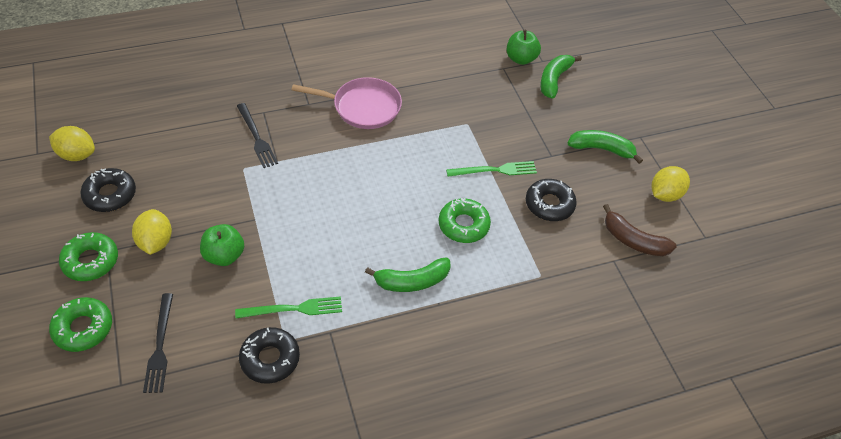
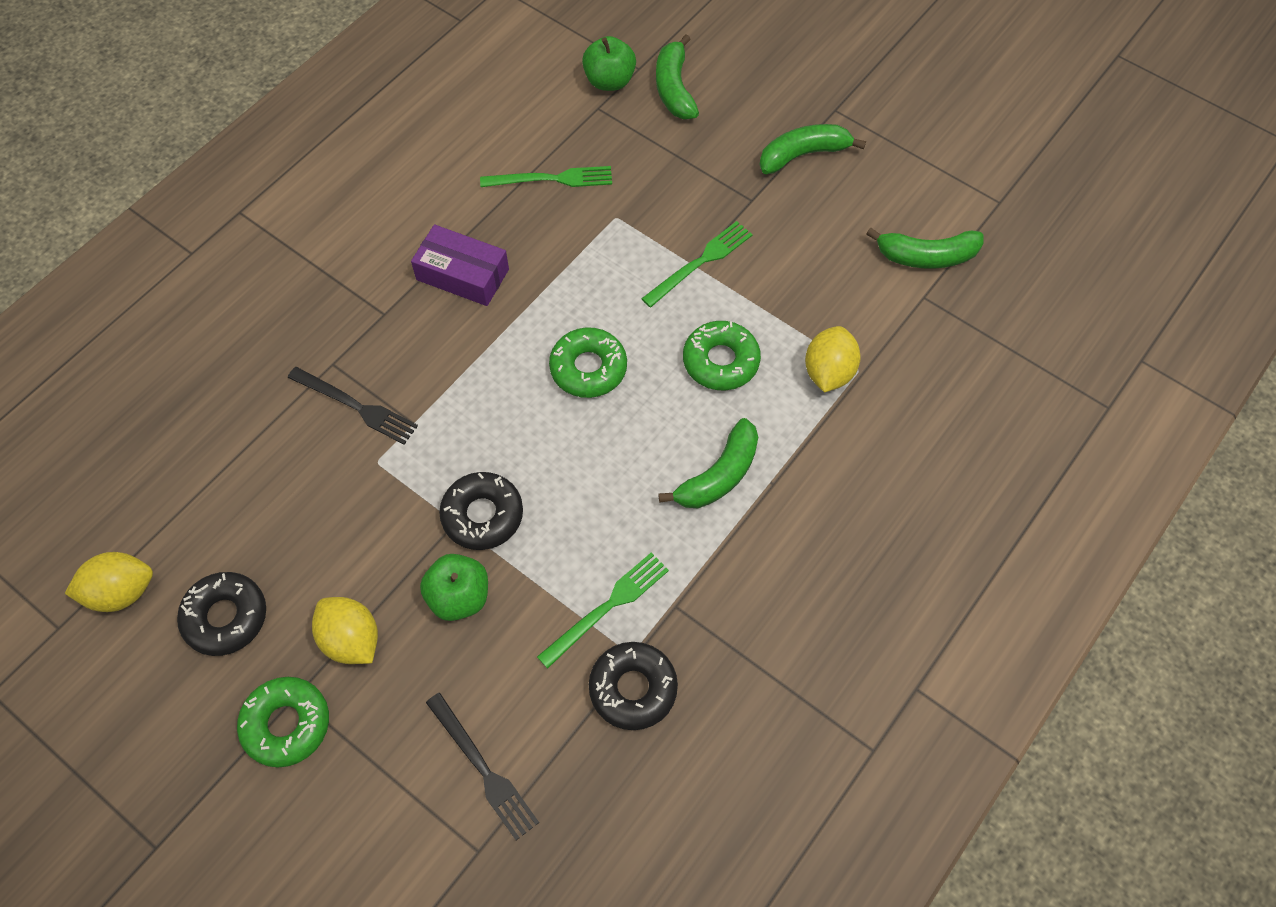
camera: 30 degrees left, 10 degrees up
green donut [49,297,112,352] -> green donut moved to [549,328,627,398]
pink pan [292,77,402,129] -> purple box [411,225,509,306]
black donut [526,179,577,221] -> black donut moved to [439,472,523,550]
brown banana [603,204,677,256] -> green banana [866,228,984,269]
yellow lemon [651,166,690,202] -> yellow lemon moved to [805,326,861,393]
none -> green fork [480,166,612,187]

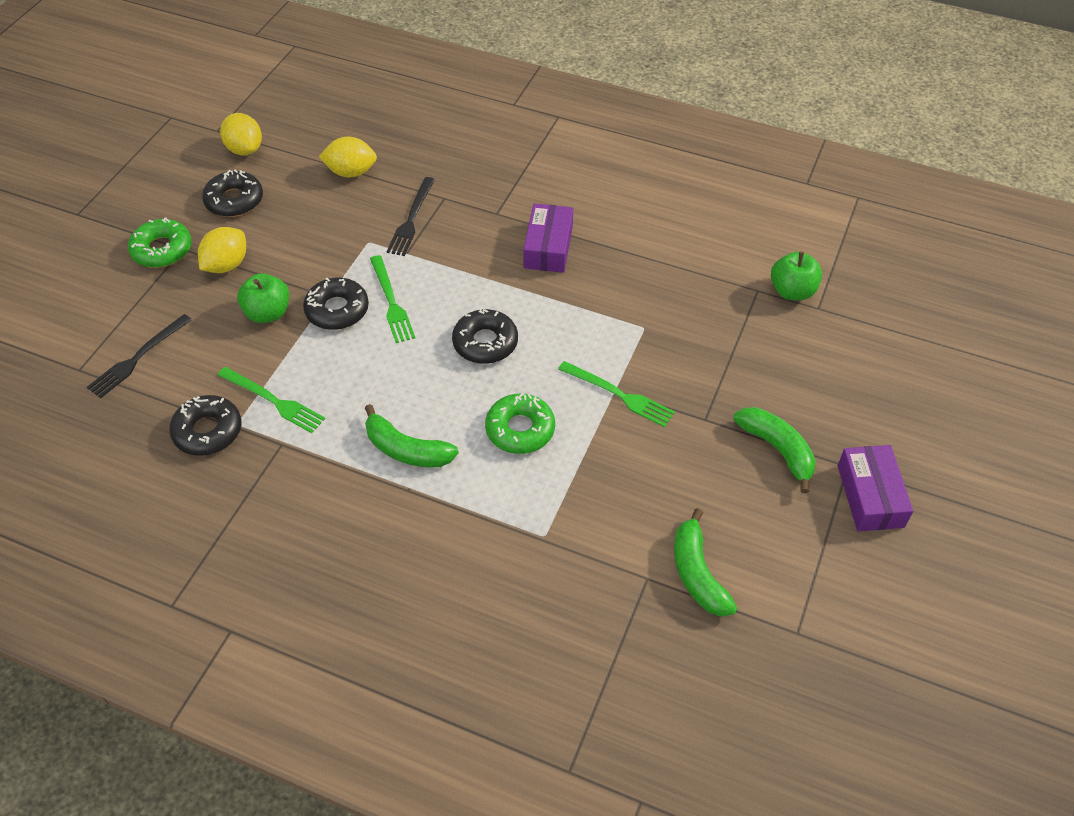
camera: 75 degrees right, 10 degrees down
green fork [480,166,612,187] -> green fork moved to [370,255,415,343]
green donut [549,328,627,398] -> black donut [452,308,518,364]
green banana [656,35,699,119] -> none
yellow lemon [805,326,861,393] -> yellow lemon moved to [319,137,377,177]
none -> purple box [838,445,913,531]

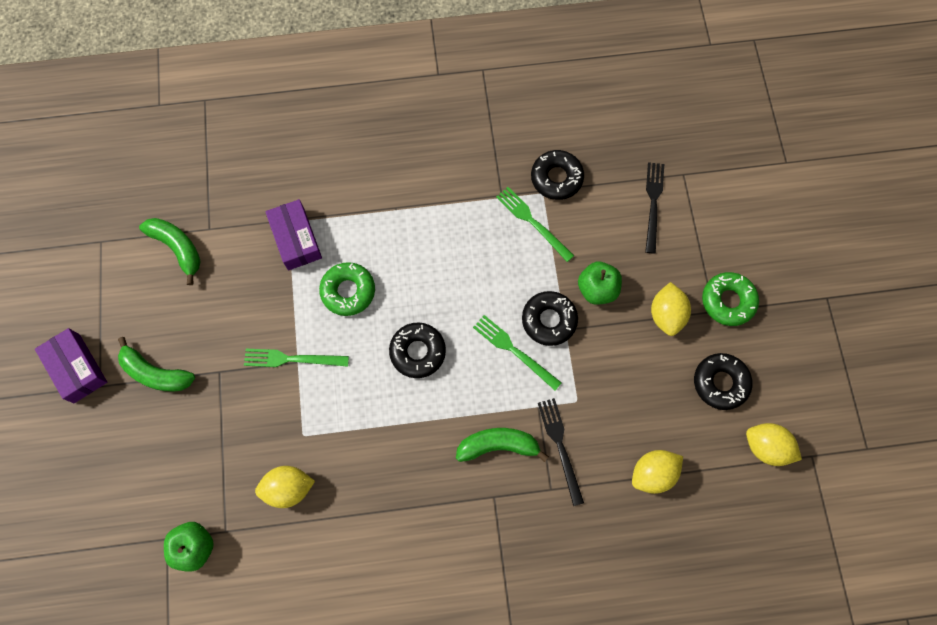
camera: 150 degrees right, 20 degrees up
green fork [218,367,325,433] -> green fork turned 45 degrees clockwise [496,187,574,262]
green banana [365,404,459,467] -> green banana moved to [456,428,549,462]
purple box [523,203,573,273] -> purple box moved to [265,199,322,271]
none -> yellow lemon [255,466,315,508]

